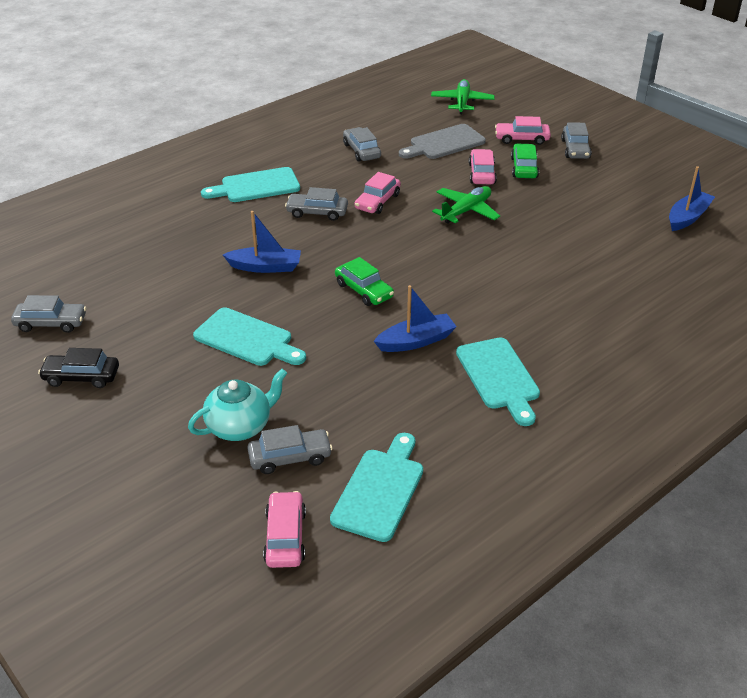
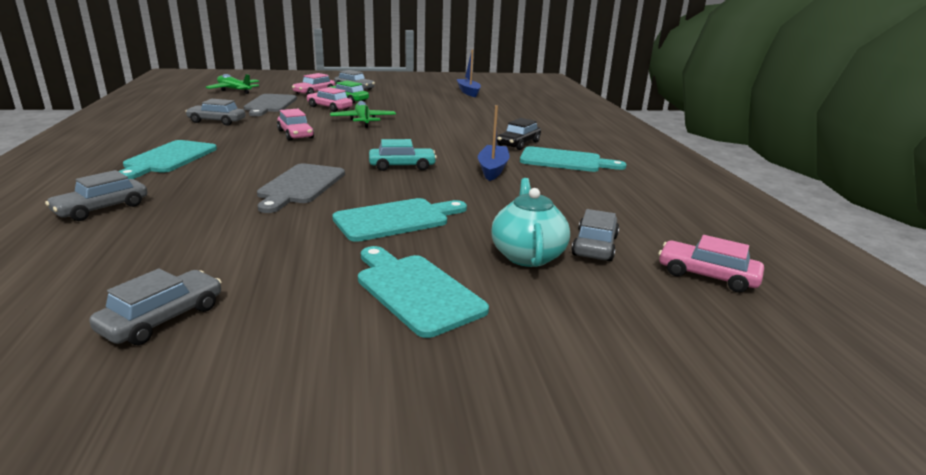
camera: 60 degrees left, 15 degrees down
black car [38,348,119,388] -> black car moved to [497,118,541,150]
blue boat [223,211,301,273] -> grey cutting board [257,163,345,213]
grey car [285,187,348,221] -> grey car moved to [45,170,147,221]
turquoise cutting board [330,433,423,542] -> turquoise cutting board moved to [358,246,489,338]
green car [335,257,394,306] -> turquoise car [369,139,437,171]

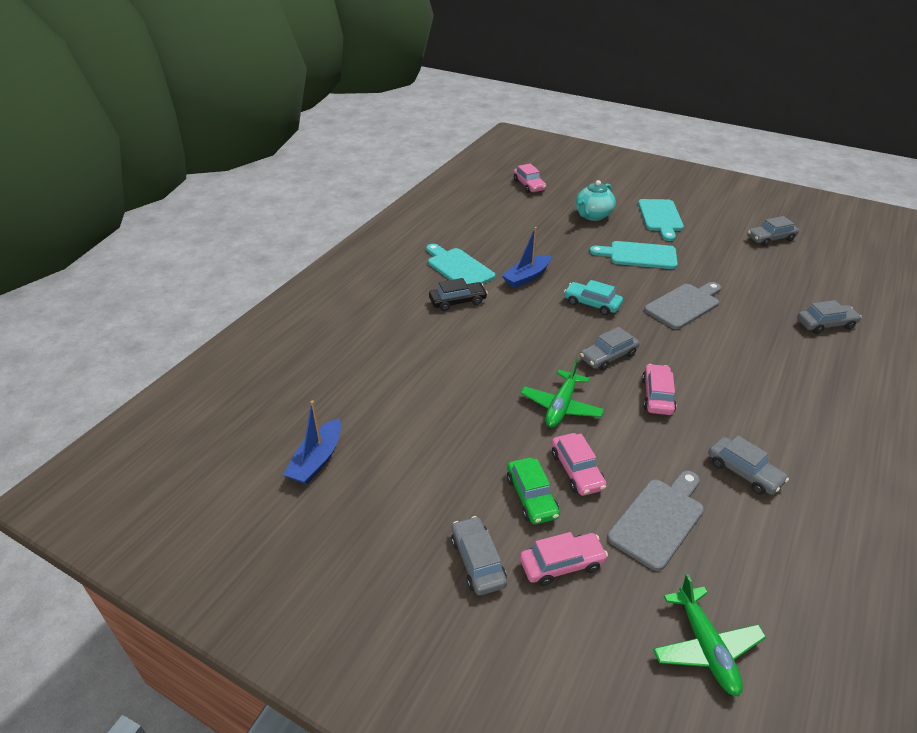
camera: 140 degrees left, 15 degrees up
turquoise cutting board [118,140,217,179] -> none
grey car [571,209,619,261] -> grey car moved to [580,327,640,371]

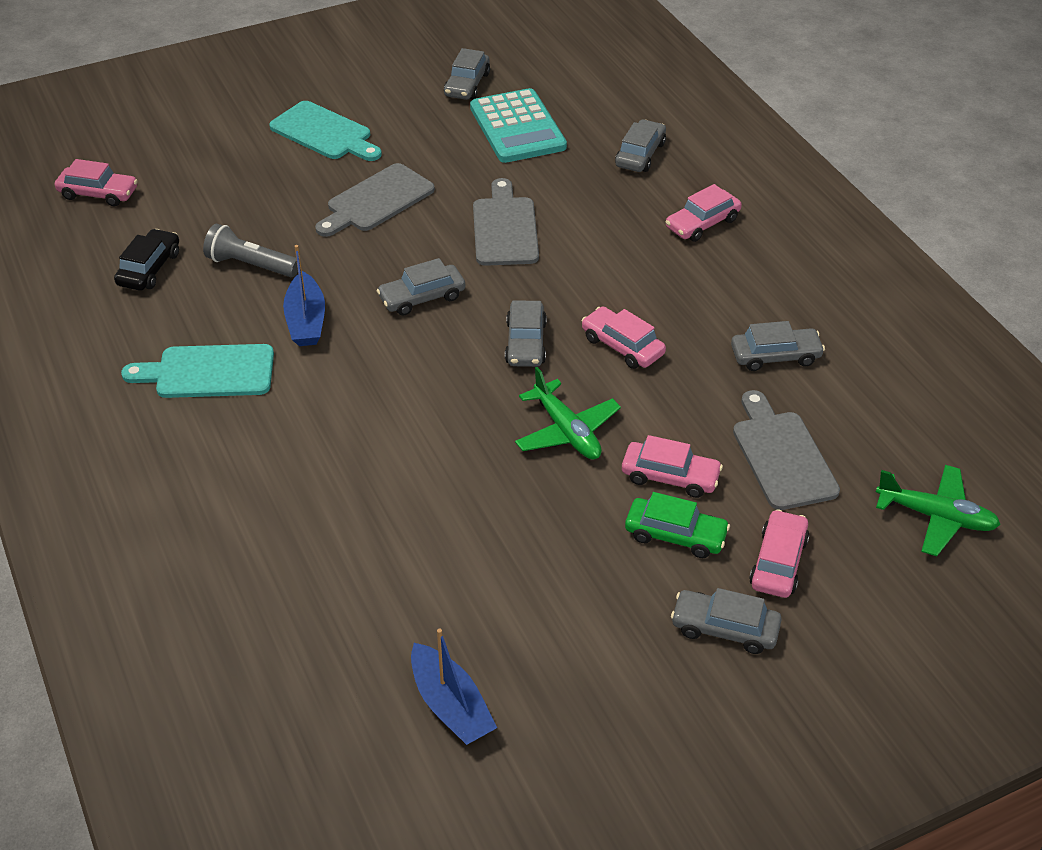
camera: 55 degrees left, 5 degrees up
black car [429,278,488,311] -> black car moved to [114,229,179,291]
turquoise car [564,280,623,315] -> grey car [377,258,465,316]
turquoise teapot [575,180,616,221] -> none
turquoise cutting board [590,241,678,269] -> grey cutting board [315,163,435,237]
none -> grey flashlight [203,224,298,277]
none -> turquoise calculator [470,88,567,163]
none -> pink car [666,184,742,242]

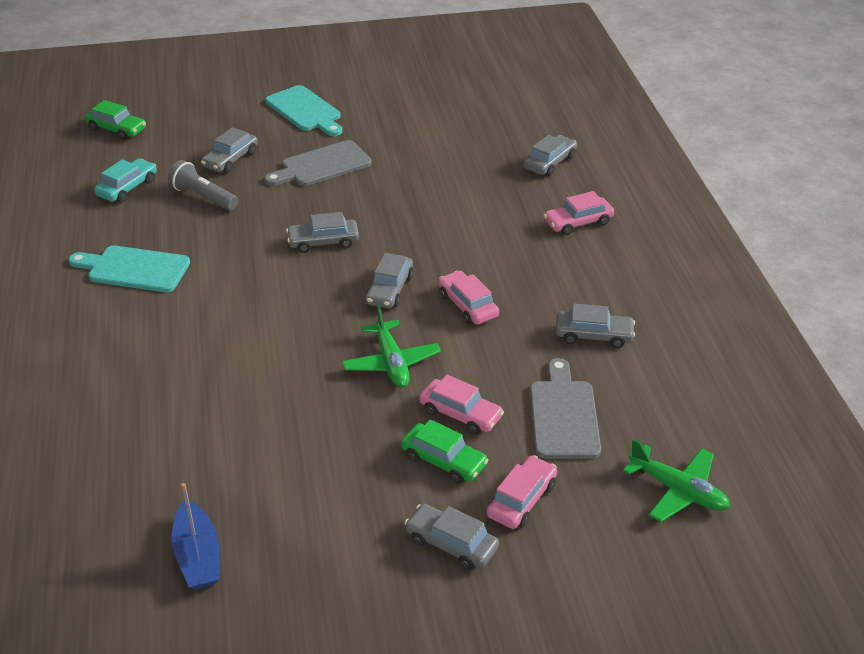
camera: 15 degrees right, 5 degrees down
pink car [55,159,138,206] -> green car [85,100,146,140]
black car [114,229,179,291] -> turquoise car [94,159,157,202]
blue boat [283,245,325,346] -> none
grey car [444,48,490,100] -> grey car moved to [201,127,258,173]
turquoise calculator [470,88,567,163] -> none
grey cutting board [473,178,539,266] -> none

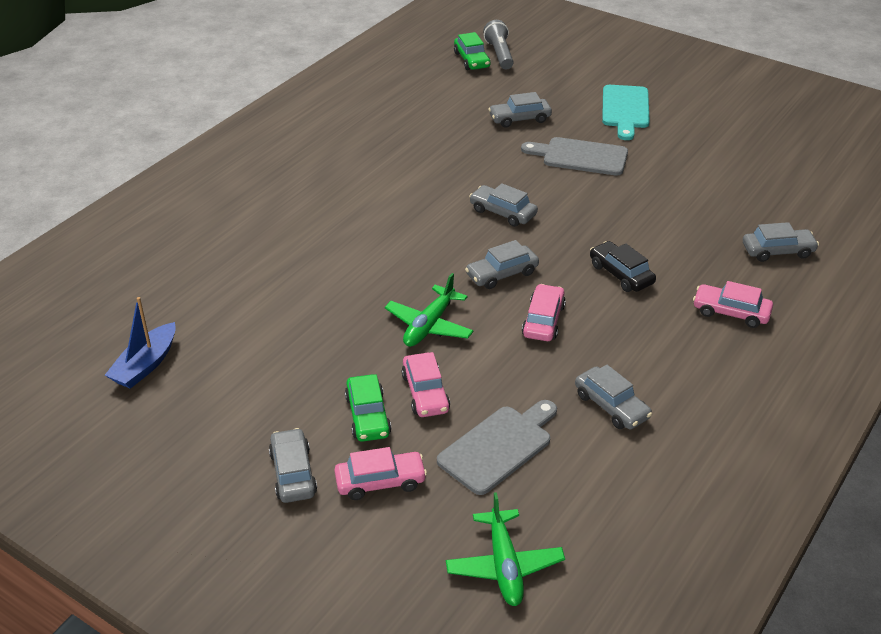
camera: 45 degrees right, 0 degrees up
turquoise cutting board [68,246,190,292] -> none
turquoise car [94,159,157,202] -> none
grey flashlight [168,160,238,211] -> grey flashlight moved to [483,20,514,70]
none -> black car [590,241,656,292]

